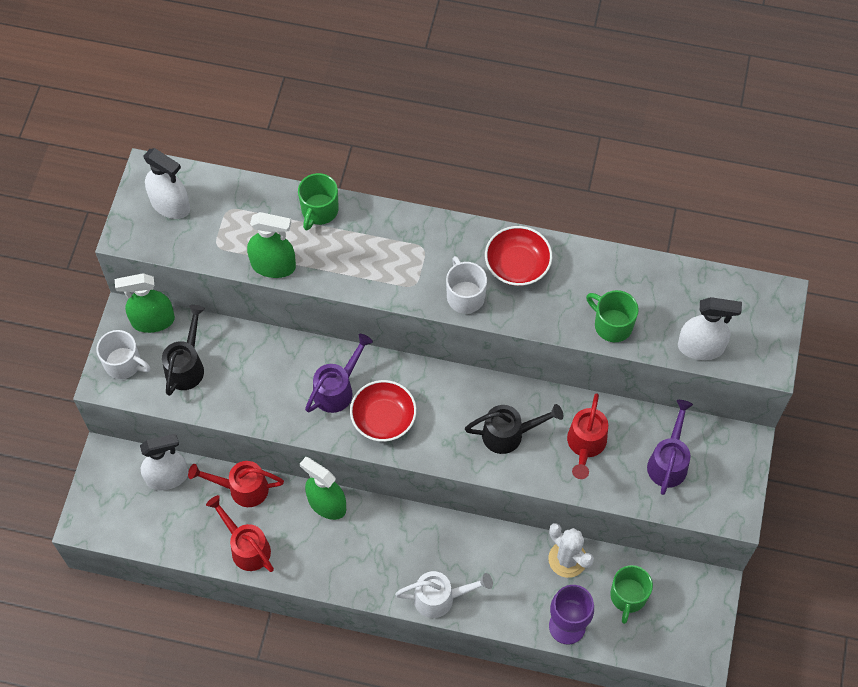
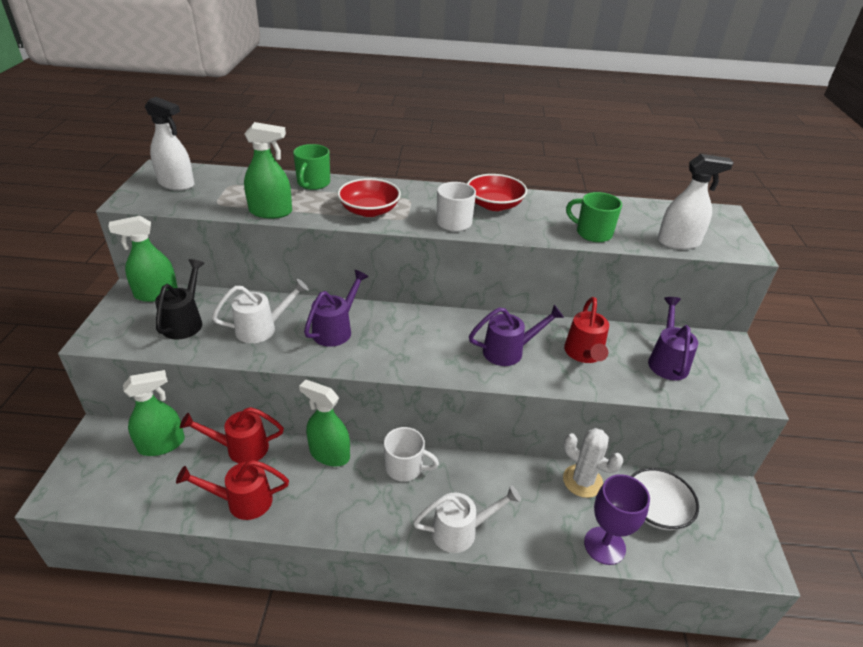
camera: 10 degrees left, 25 degrees down
white mug [96,330,150,379] -> white mug moved to [384,427,439,481]
white spray bottle [140,433,188,490] -> green spray bottle [123,370,185,456]
red watering can [206,495,274,572] -> red watering can turned 45 degrees counterclockwise [176,460,289,520]
red bowl [350,380,417,442] -> red bowl moved to [337,178,401,217]
black watering can [465,404,563,454] -> purple watering can [469,305,564,366]
green mug [610,565,653,624] -> white bowl [631,468,699,530]
none -> white watering can [212,279,309,343]

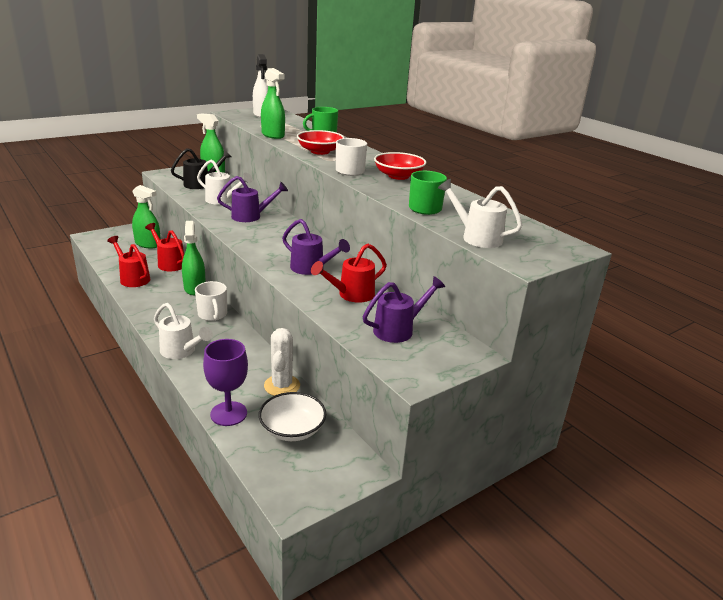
camera: 50 degrees right, 10 degrees down
white spray bottle [657,154,734,250] -> white watering can [438,179,522,248]

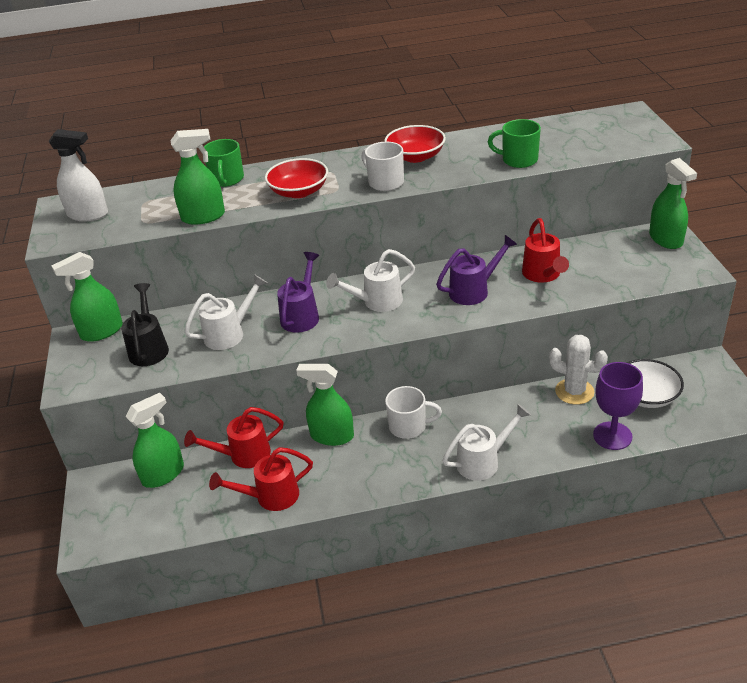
camera: 60 degrees left, 10 degrees up
purple watering can [363,276,445,343] -> none
white watering can [438,179,522,248] -> white watering can moved to [326,249,415,312]
none -> green spray bottle [649,158,697,249]

